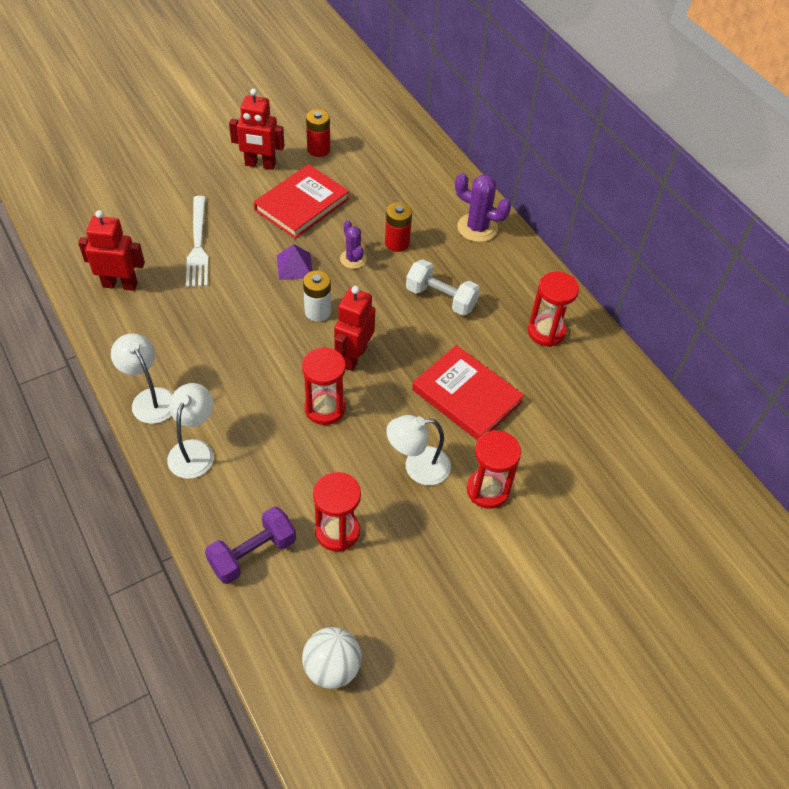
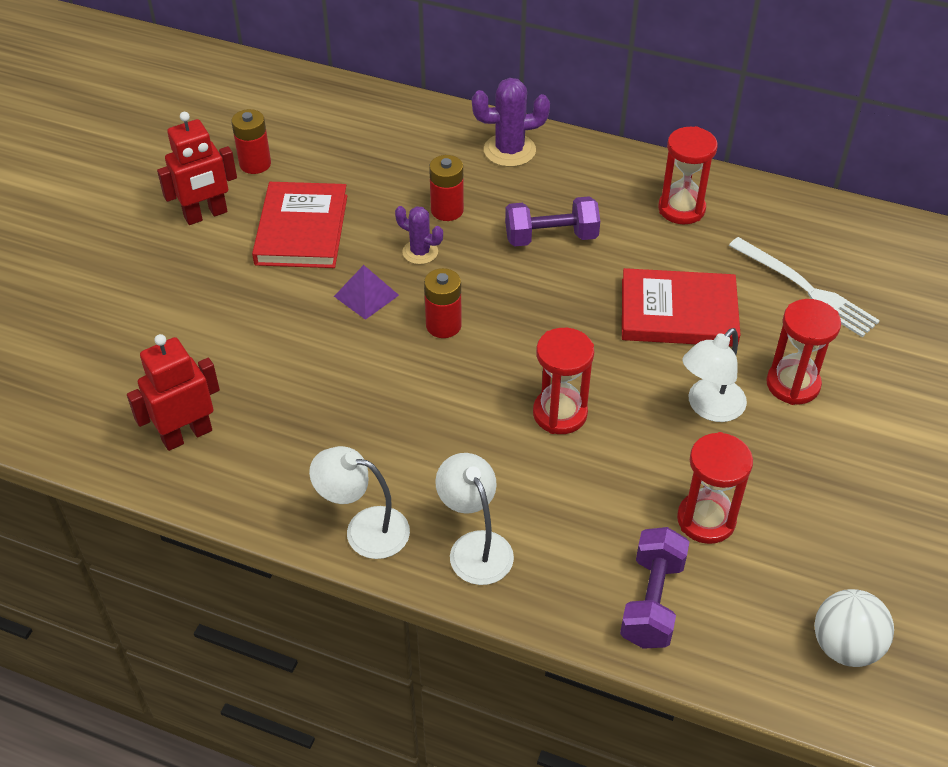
camera: 35 degrees left, 5 degrees down
white fork [186,196,208,287] -> white fork moved to [729,237,880,337]
white battery [303,270,331,322] -> red battery [424,268,462,338]
red robot [334,286,375,371] -> none
white dumbbell [406,259,480,316] -> purple dumbbell [505,196,600,246]

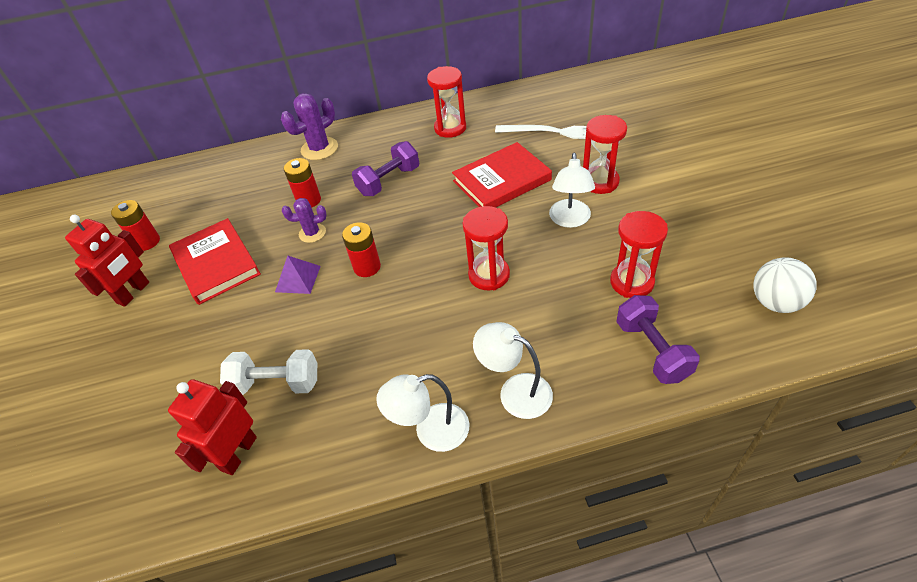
camera: 30 degrees left, 0 degrees up
none -> white dumbbell [220,349,317,395]

